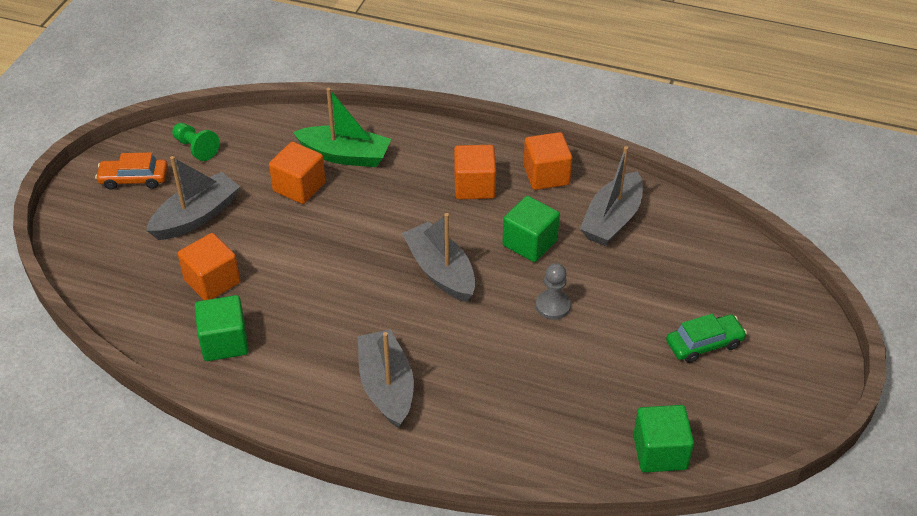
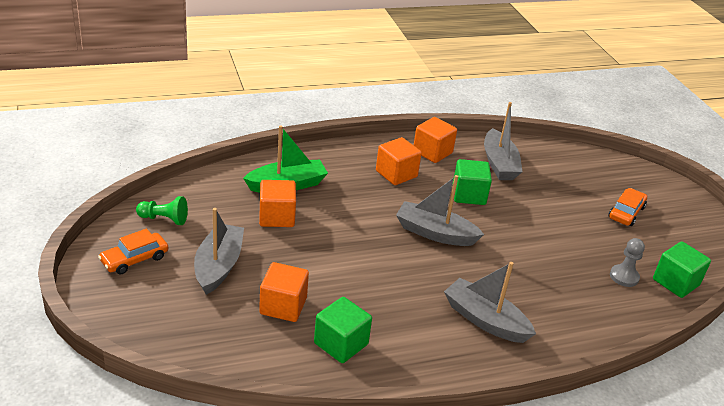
camera: 40 degrees left, 10 degrees down
grey pawn [536,263,571,320] -> grey pawn moved to [610,238,645,287]
green car [666,314,747,363] -> orange car [609,188,647,226]

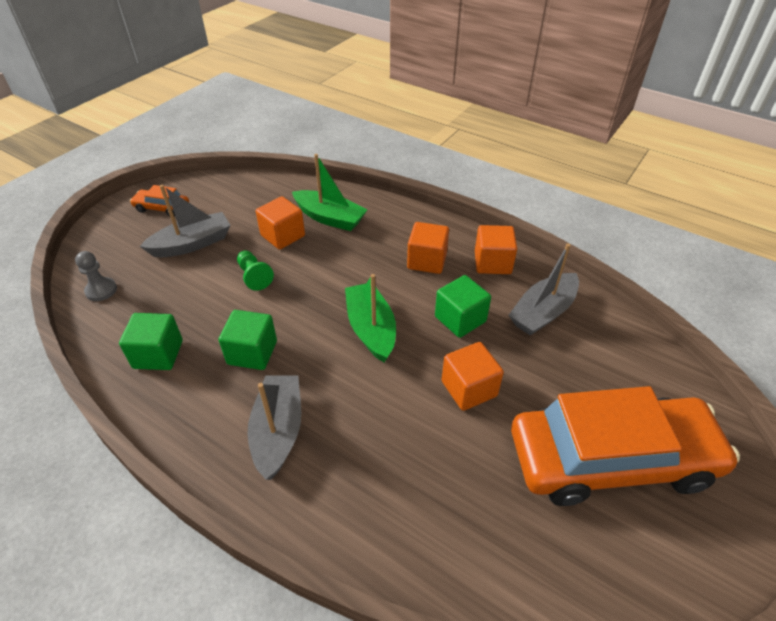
camera: 55 degrees right, 10 degrees up
green pawn [136,196,188,225] -> green pawn moved to [237,250,274,291]
orange cube [259,262,309,322] -> orange cube moved to [442,342,504,411]
grey boat [396,175,484,246] -> green boat [345,274,396,363]
orange car [609,188,647,226] -> orange car [511,386,740,506], size x2.45
grey pawn [610,238,645,287] -> grey pawn moved to [75,251,117,301]
green cube [653,241,711,298] -> green cube moved to [219,310,277,370]

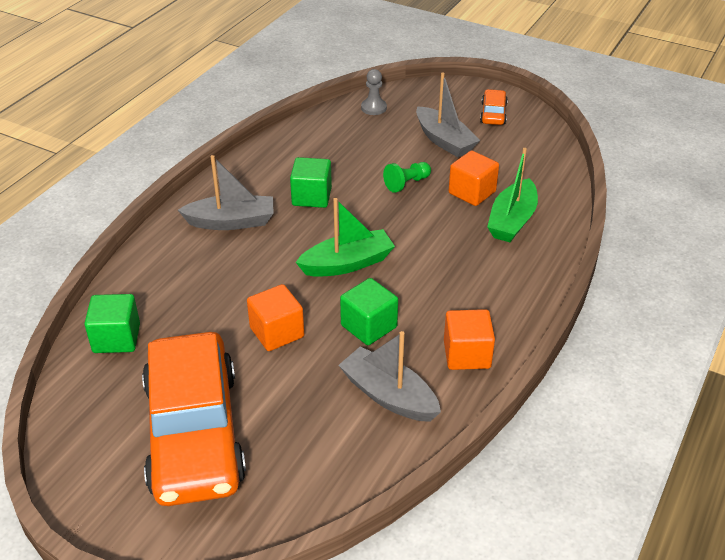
camera: 85 degrees right, 5 degrees down
green cube [119,313,183,370] -> green cube moved to [84,294,140,353]
orange cube [407,222,449,274] -> none

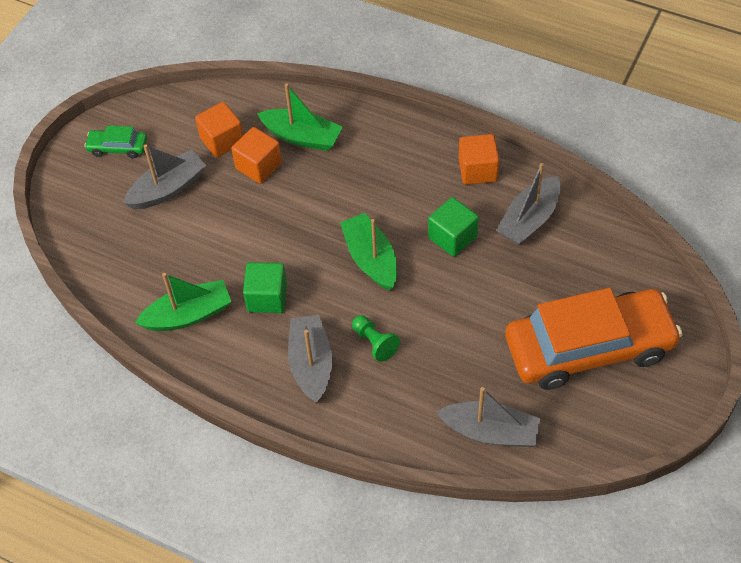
camera: 90 degrees left, 15 degrees up
green cube [84,294,140,353] -> grey boat [436,387,541,447]
orange cube [247,284,304,351] -> orange cube moved to [195,102,243,158]
grey pawn [361,69,387,115] -> none
green pawn [383,162,431,193] -> green pawn moved to [352,315,400,362]
orange car [480,89,508,125] -> green car [84,126,147,158]
none -> green boat [135,273,232,331]

